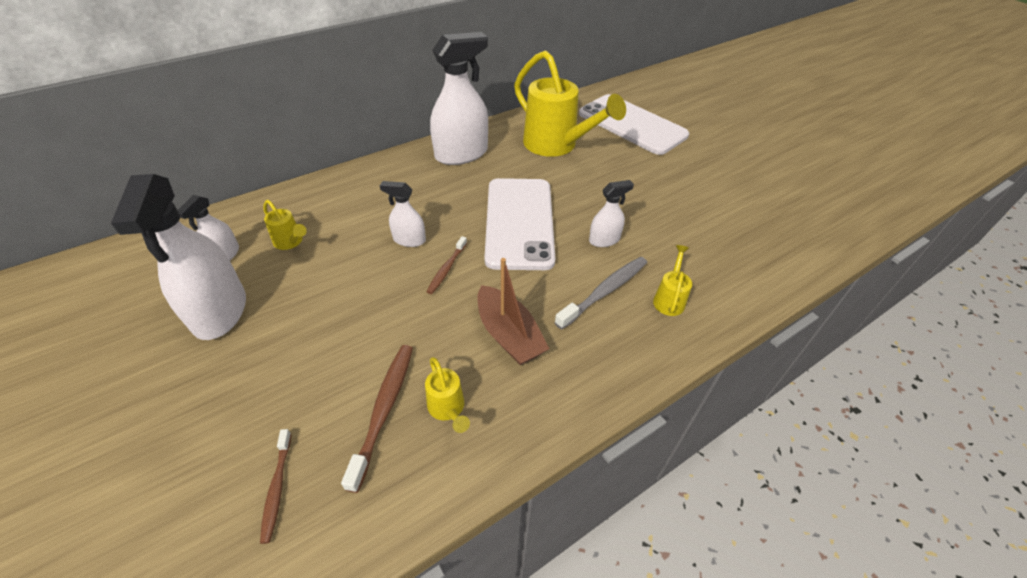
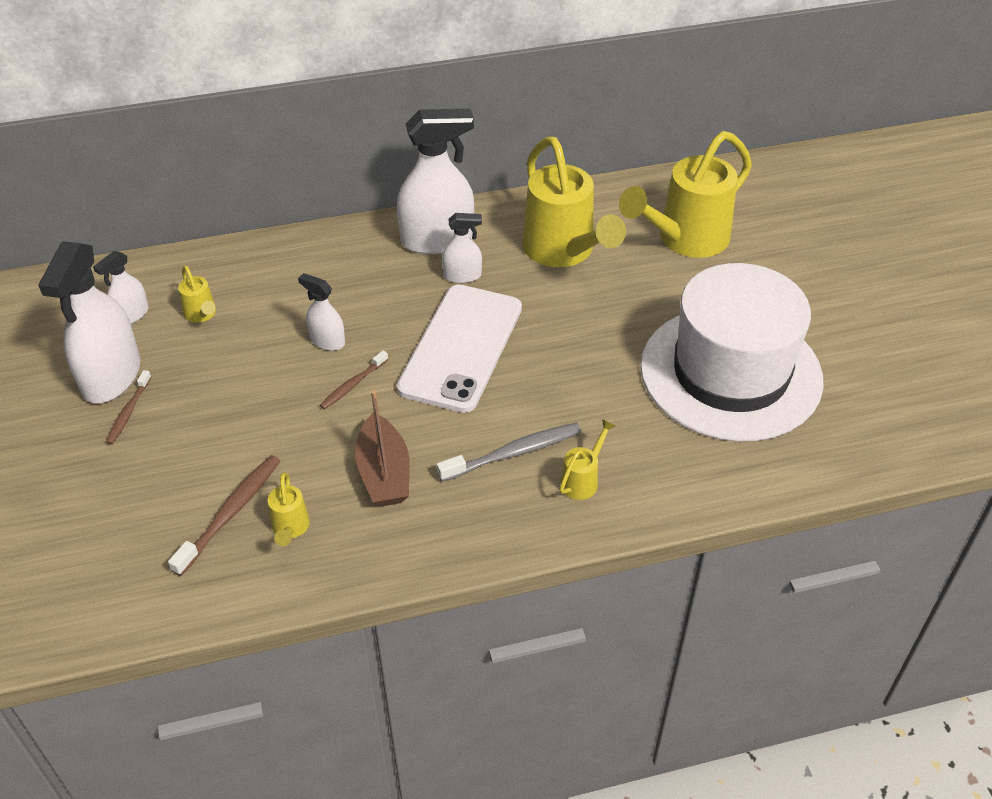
camera: 20 degrees right, 0 degrees up
brown toothbrush [260,429,292,544] -> brown toothbrush moved to [106,370,152,445]
white phone [579,94,689,155] -> yellow watering can [619,131,752,258]
white spray bottle [589,180,634,247] -> white spray bottle moved to [442,213,482,283]
none -> white hat [641,263,824,442]

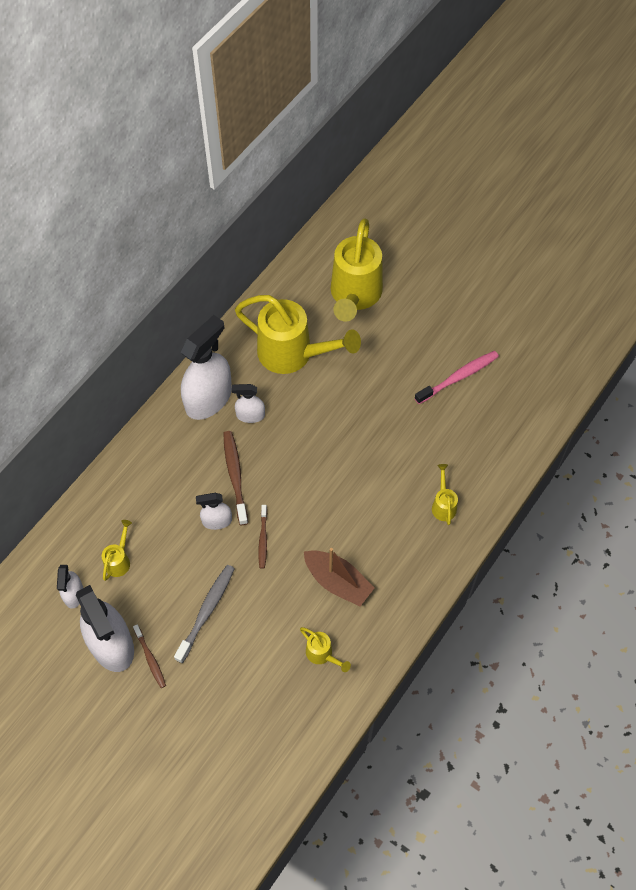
camera: 40 degrees left, 15 degrees up
brown toothbrush [168,455,280,576] -> brown toothbrush moved to [223,431,248,525]
yellow watering can [178,266,216,323] -> yellow watering can turned 90 degrees counterclockwise [102,520,132,581]
white phone [397,284,522,413] -> none
grey toothbrush [437,423,581,482] -> grey toothbrush moved to [174,565,235,663]
white spray bottle [442,213,482,283] -> white spray bottle turned 135 degrees counterclockwise [232,384,265,423]
white hat [641,263,824,442] -> pink toothbrush [415,351,499,404]

